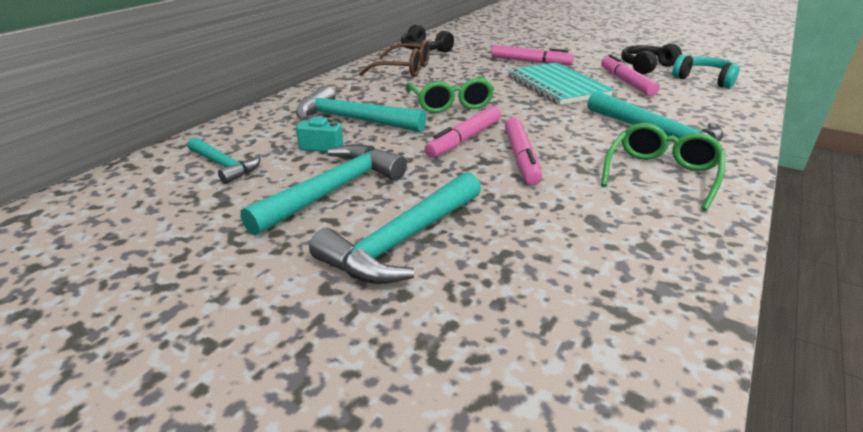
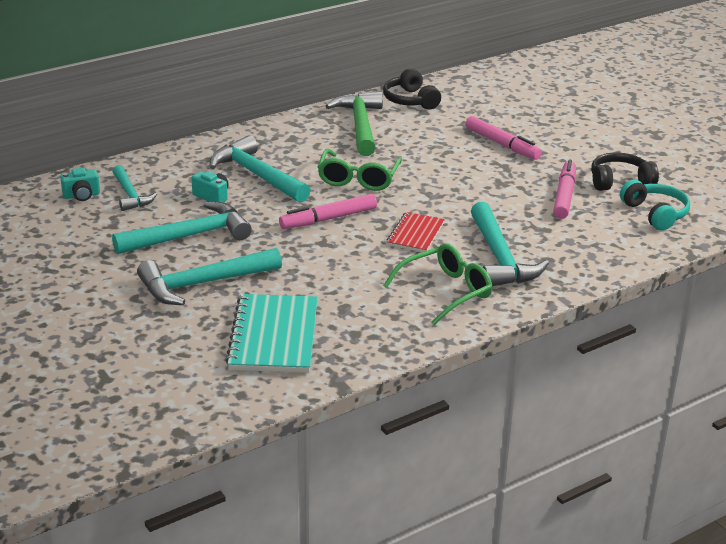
camera: 25 degrees right, 0 degrees up
brown glasses [359,39,430,77] -> green hammer [326,91,383,156]
pink marker [505,117,542,185] -> none
turquoise notebook [508,62,614,105] -> turquoise notebook moved to [225,294,318,373]
none -> turquoise camera [60,168,100,201]
none -> red notebook [387,212,445,252]

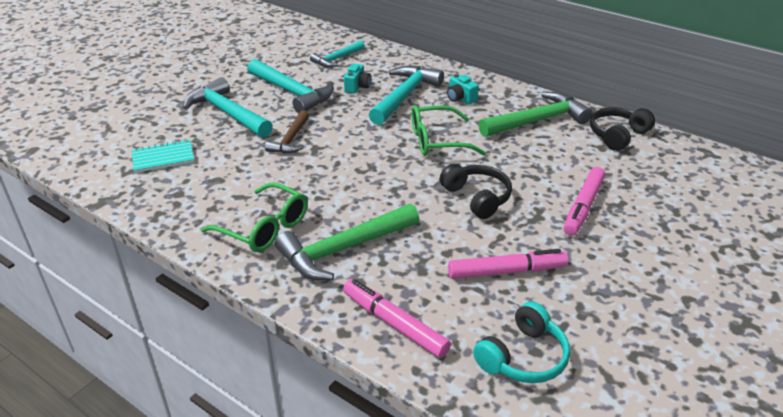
camera: 70 degrees right, 5 degrees up
turquoise camera [60,168,100,201] -> turquoise camera moved to [447,74,479,104]
turquoise notebook [225,294,318,373] -> turquoise notebook [132,139,194,173], size x0.59
pink marker [279,194,377,229] -> pink marker moved to [343,279,451,358]
red notebook [387,212,445,252] -> none
turquoise hammer [471,202,549,286] -> green hammer [275,204,419,280]
black headphones [591,153,659,191] -> black headphones moved to [440,164,512,219]
none -> brown hammer [265,110,309,154]

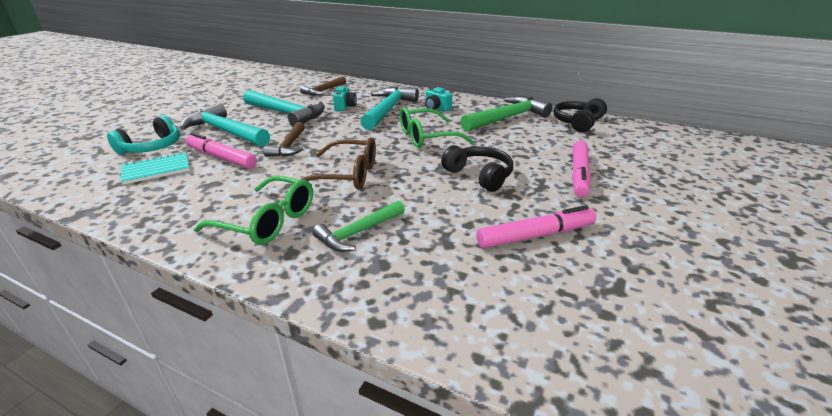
camera: 10 degrees left, 5 degrees down
green hammer [275,204,419,280] -> green hammer [312,200,405,252], size x0.61
turquoise hammer [310,40,365,67] -> brown hammer [300,76,346,96]
pink marker [343,279,451,358] -> pink marker moved to [186,132,257,169]
turquoise headphones [473,301,570,383] -> turquoise headphones moved to [107,116,180,155]
none -> brown glasses [301,137,376,190]

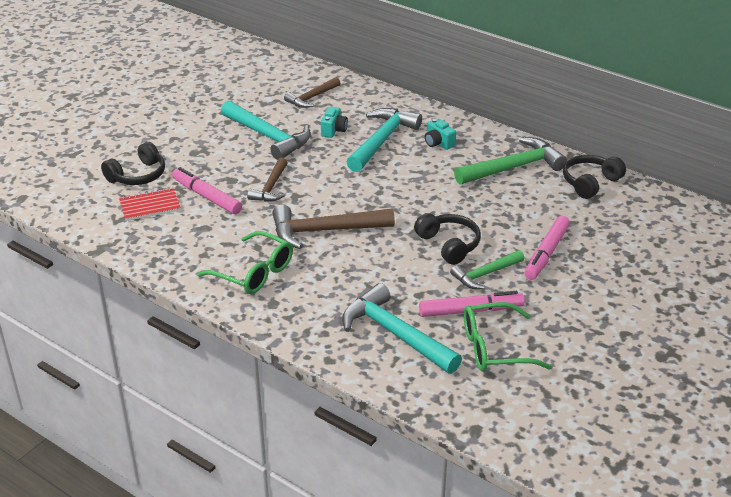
camera: 10 degrees right, 5 degrees up
turquoise headphones [107,116,180,155] -> black headphones [101,142,165,185]
turquoise notebook [121,152,190,185] -> red notebook [119,188,181,221]
turquoise hammer [180,103,270,147] -> turquoise hammer moved to [342,283,462,374]
brown glasses [301,137,376,190] -> brown hammer [272,205,395,249]
green hammer [312,200,405,252] -> green hammer moved to [450,250,524,289]
green glasses [400,107,474,148] -> green glasses moved to [464,302,552,371]

